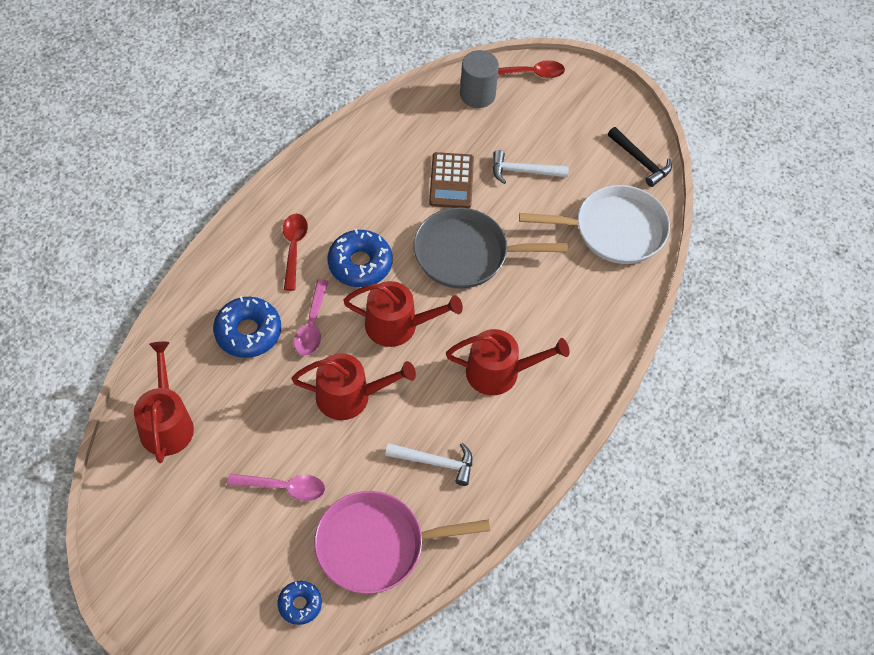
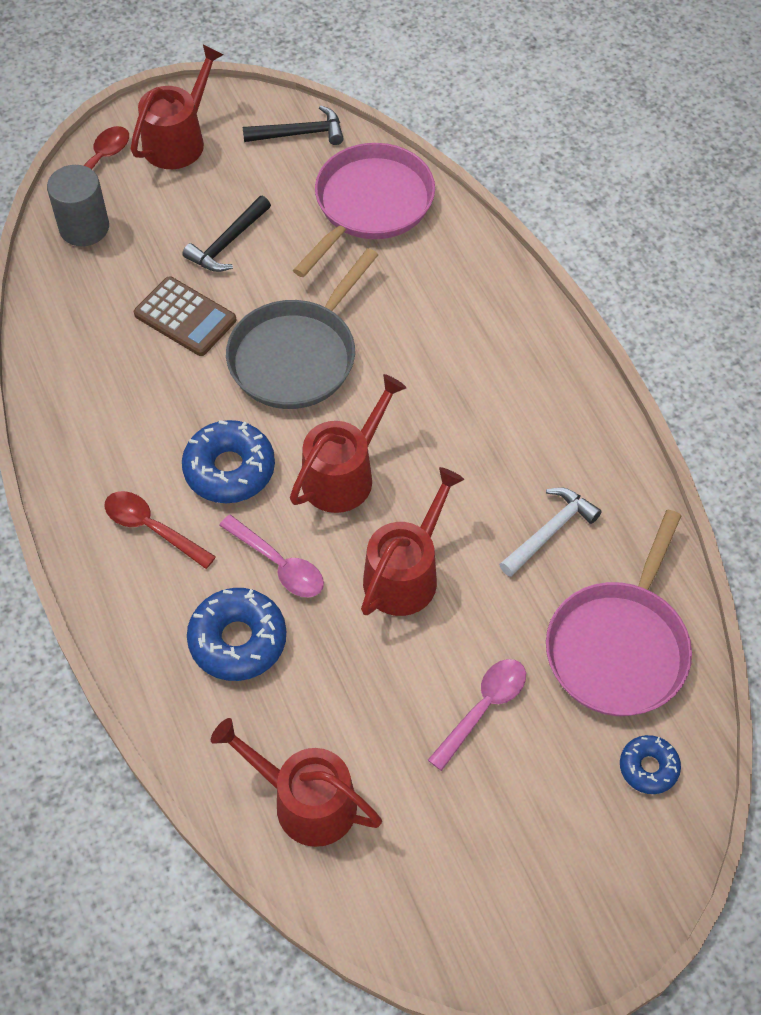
camera: 55 degrees left, 0 degrees up
red watering can [446,329,570,396] -> red watering can moved to [131,45,224,169]
white hammer [493,150,569,184] -> black hammer [182,196,271,272]
white pan [519,185,670,264] -> pink pan [293,143,435,277]

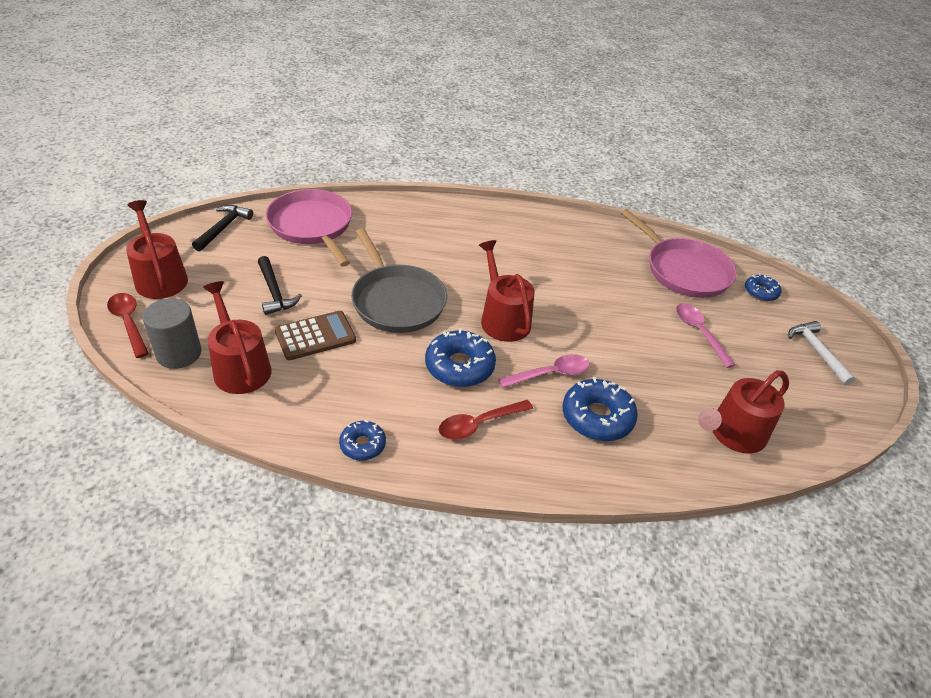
camera: 65 degrees left, 15 degrees down
red watering can [361,467,464,616] -> red watering can moved to [203,281,272,394]
white hammer [499,487,602,577] -> white hammer moved to [788,321,856,386]
none -> blue donut [339,420,386,460]

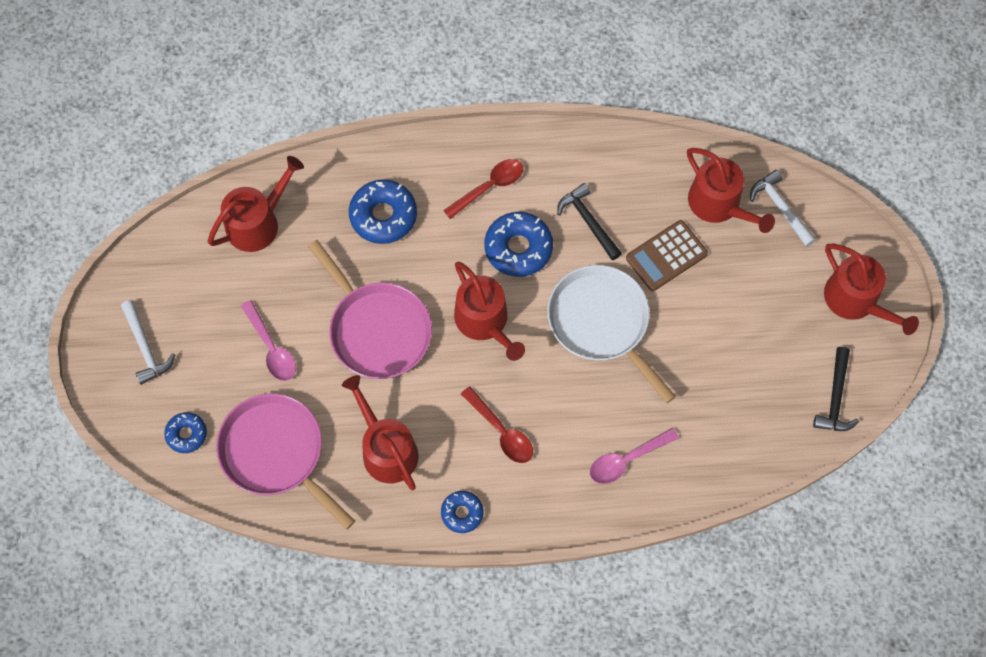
camera: 175 degrees right, 25 degrees up
red spoon [107,293,149,358] -> red spoon moved to [461,386,533,463]
grey cylinder [143,298,201,369] -> white hammer [750,170,816,247]
black hammer [258,256,302,315] -> black hammer moved to [557,183,622,260]
pink pan [266,189,352,267] -> pink pan moved to [308,240,432,379]
blue donut [339,420,386,460] -> blue donut moved to [441,491,484,533]
grey pan [351,228,447,333] -> white pan [547,265,676,403]
pink spoon [498,354,590,388] -> pink spoon moved to [590,428,679,484]
none -> red watering can [342,375,419,490]

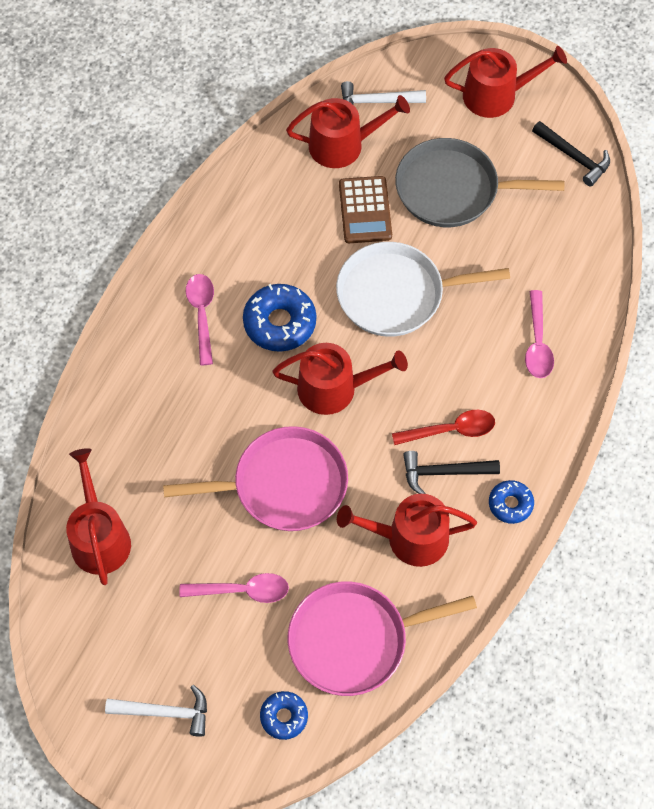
camera: 60 degrees left, 5 degrees down
blue donut [349,179,417,244] -> none
red spoon [443,159,523,219] -> pink spoon [186,274,214,365]
black hammer [557,183,622,260] -> black hammer moved to [403,451,500,494]
none -> grey pan [395,138,565,227]

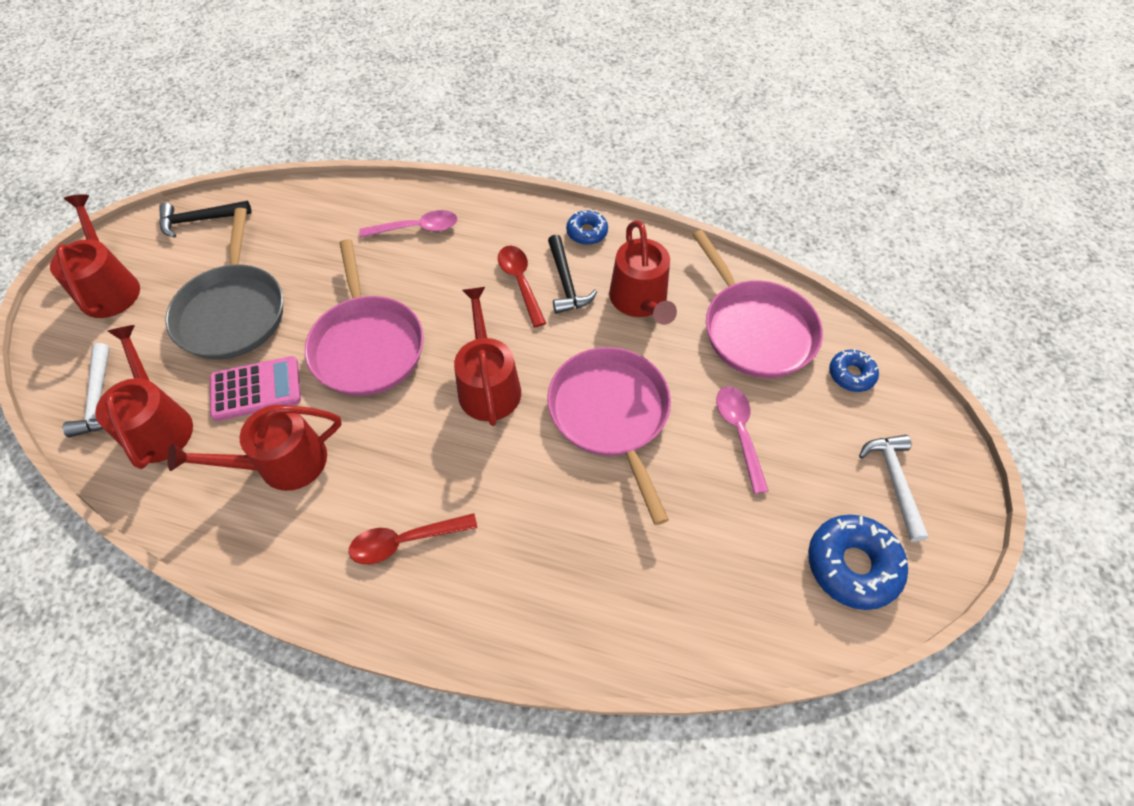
camera: 100 degrees left, 5 degrees down
red watering can [66,448,131,585] -> red watering can moved to [167,405,342,491]
pink spoon [186,274,214,365] -> red spoon [348,513,478,564]
blue donut [243,284,316,352] -> blue donut moved to [808,515,908,610]
white pan [336,242,510,337] -> pink pan [305,239,424,396]
brown calculator [339,176,392,243] -> pink calculator [210,356,301,421]
black hammer [532,121,610,187] -> black hammer turned 135 degrees counterclockwise [159,201,251,238]

